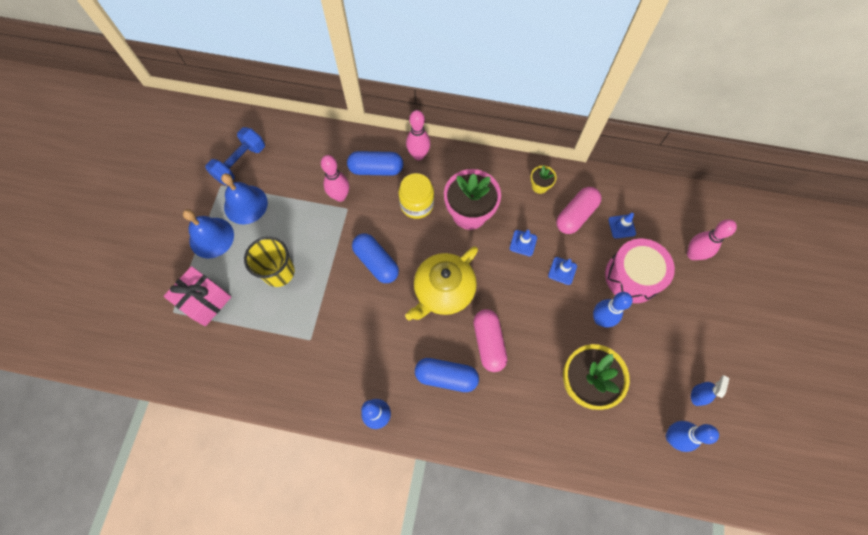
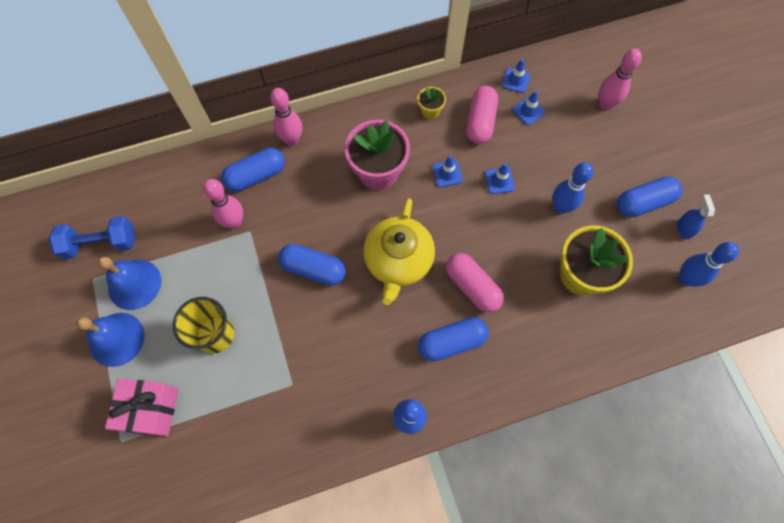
camera: 30 degrees left, 0 degrees up
blue dumbbell [205,127,265,185] -> blue dumbbell turned 75 degrees clockwise [48,216,136,259]
yellow jar [398,173,434,219] -> none
pink drum [605,239,675,303] -> none
none -> blue traffic cone [502,59,531,93]
none -> blue capsule [617,177,682,217]

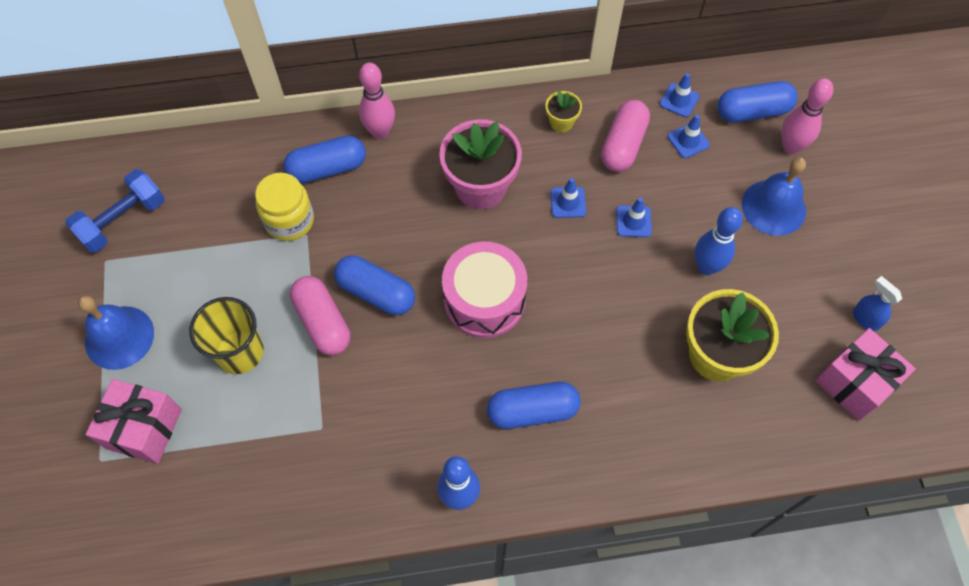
camera: 10 degrees right, 5 degrees down
blue dumbbell [48,216,136,259] -> blue dumbbell turned 45 degrees counterclockwise [65,169,165,253]
blue bell [98,256,161,310] -> blue bell moved to [742,157,806,236]
pink bowling pin [203,179,243,229] -> yellow jar [255,173,314,241]
yellow teapot [363,198,435,305] -> pink drum [442,242,527,338]
pink capsule [446,253,504,313] -> pink capsule moved to [290,276,350,356]
blue capsule [617,177,682,217] -> blue capsule moved to [717,81,798,122]
blue spray bottle [677,194,715,239] -> blue spray bottle turned 45 degrees counterclockwise [853,276,902,331]
blue bowling pin [678,242,739,287] -> pink gift [815,328,916,421]

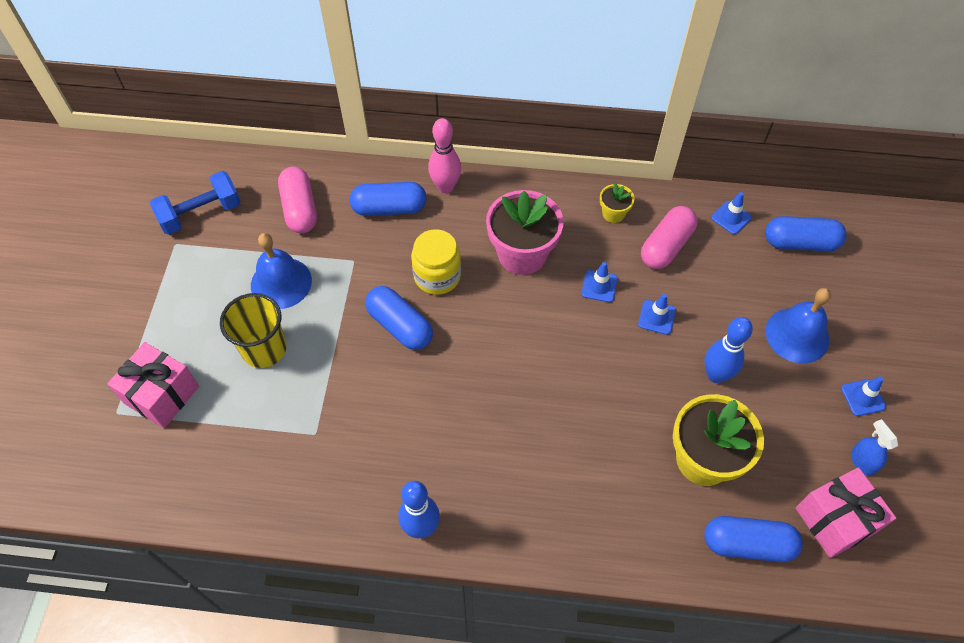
camera: 15 degrees right, 5 degrees down
blue bell [78,296,154,370] -> blue bell moved to [251,233,312,309]
yellow jar [255,173,314,241] -> yellow jar moved to [411,229,461,295]
pink capsule [290,276,350,356] -> pink capsule moved to [278,167,317,233]
pink drum [442,242,527,338] -> none
blue capsule [487,382,581,429] -> blue capsule moved to [704,516,803,562]
blue traffic cone [667,114,710,158] -> blue traffic cone moved to [841,376,886,416]
pink bowling pin [782,78,833,154] -> none

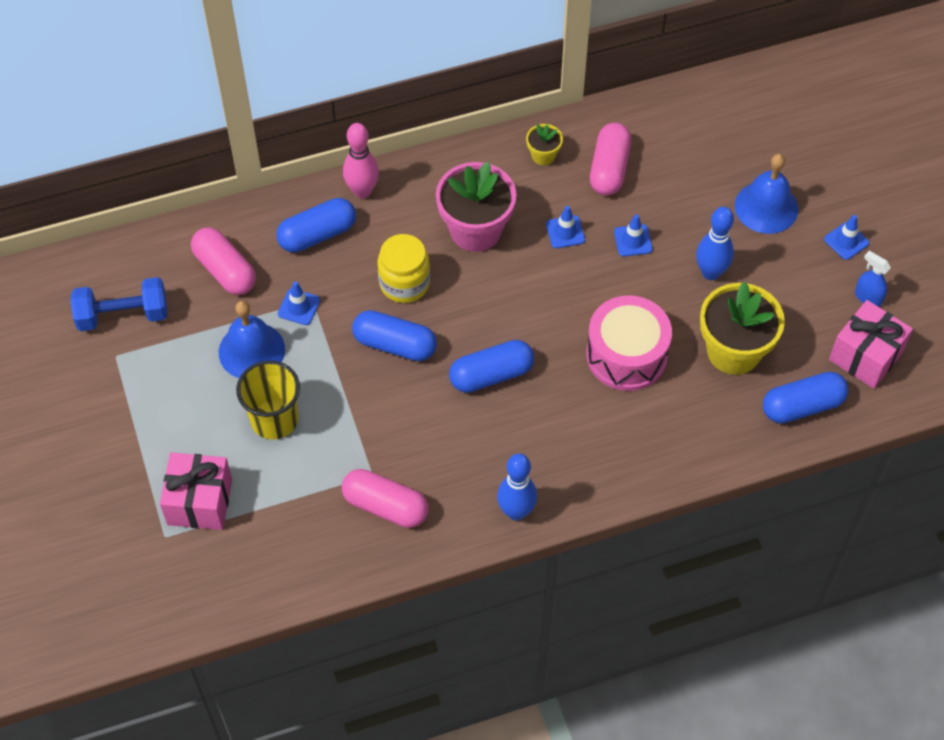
camera: 25 degrees left, 0 degrees up
blue dumbbell [150,171,241,235] -> blue dumbbell turned 45 degrees clockwise [70,277,168,331]
blue traffic cone [711,192,752,234] -> blue traffic cone moved to [278,282,320,325]
blue capsule [765,216,847,251] -> blue capsule moved to [449,340,534,393]
none -> pink capsule [342,469,428,528]
none -> pink drum [586,295,672,391]

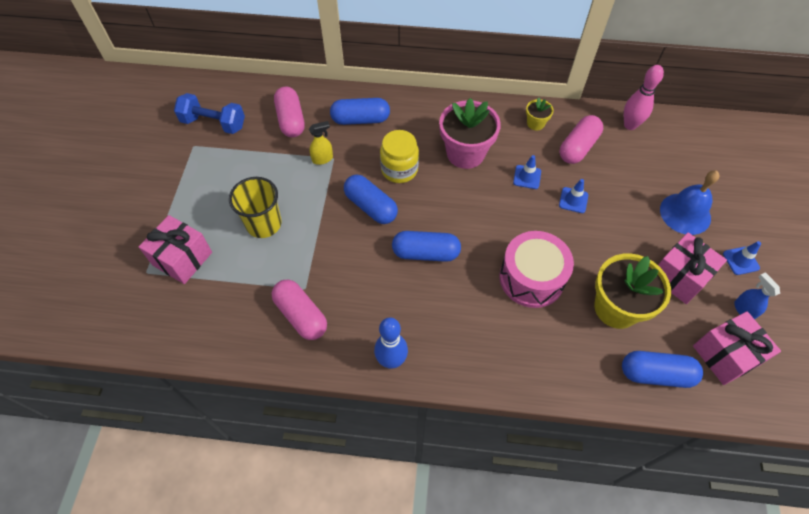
camera: 25 degrees right, 0 degrees up
blue bell [219,301,285,378] -> none
blue traffic cone [278,282,320,325] -> yellow spray bottle [309,121,333,165]
pink bowling pin [343,123,379,198] -> pink bowling pin moved to [624,65,664,130]
blue bowling pin [696,207,734,280] -> none
none -> pink gift [658,232,727,304]

